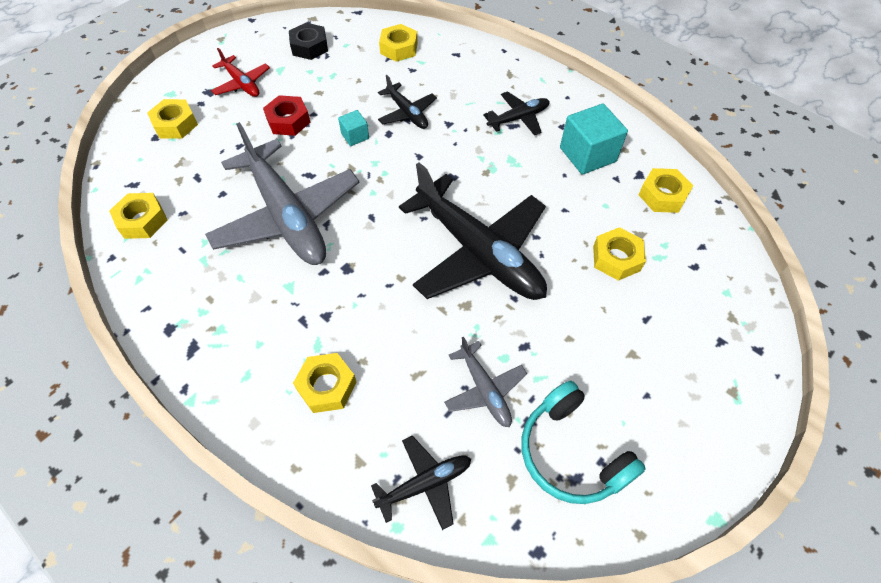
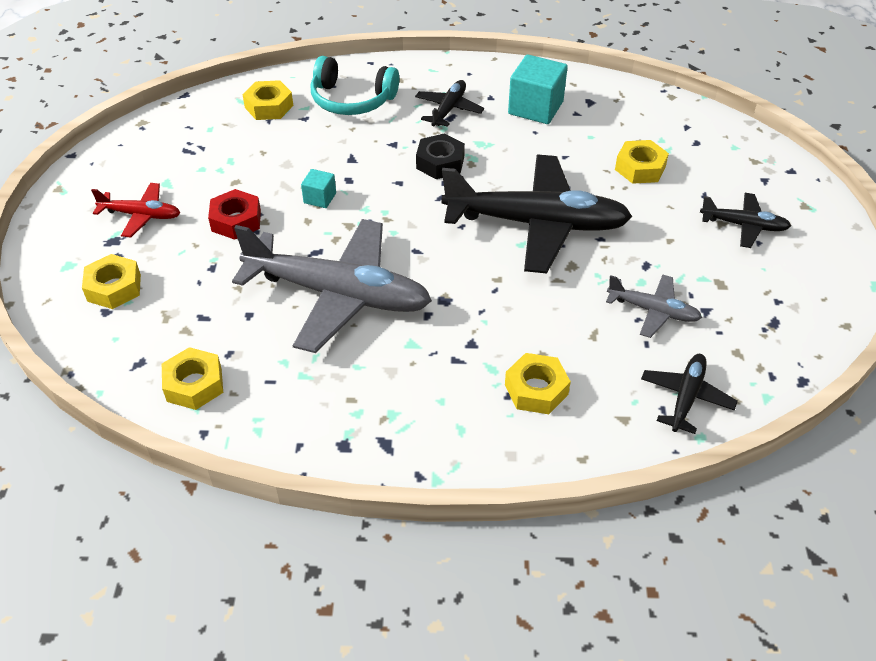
camera: 40 degrees left, 10 degrees down
black nut [289,23,328,60] -> black nut moved to [416,133,465,179]
black plane [378,75,437,129] -> black plane moved to [700,193,791,248]
turquoise headphones [521,381,646,504] -> turquoise headphones moved to [311,56,399,115]
yellow nut [639,168,693,213] -> none

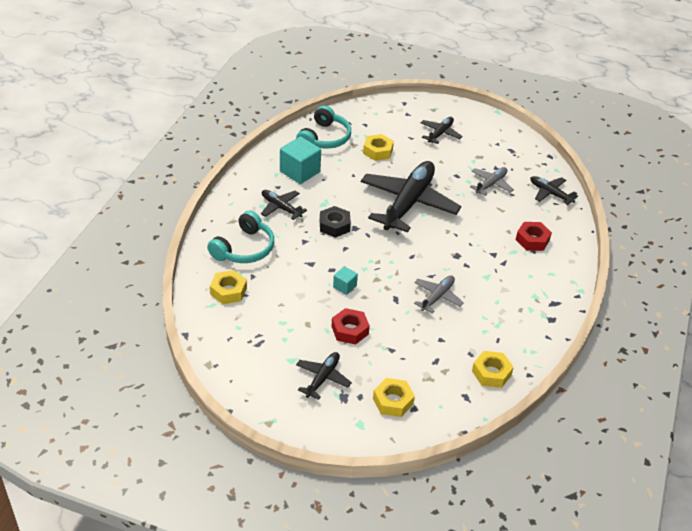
camera: 75 degrees left, 5 degrees down
red plane [91,183,180,238] -> black plane [296,352,352,400]
grey plane [232,219,432,353] -> grey plane [414,275,464,314], size x0.47
yellow nut [505,353,571,414] -> red nut [516,222,552,251]
none -> turquoise headphones [296,105,351,149]

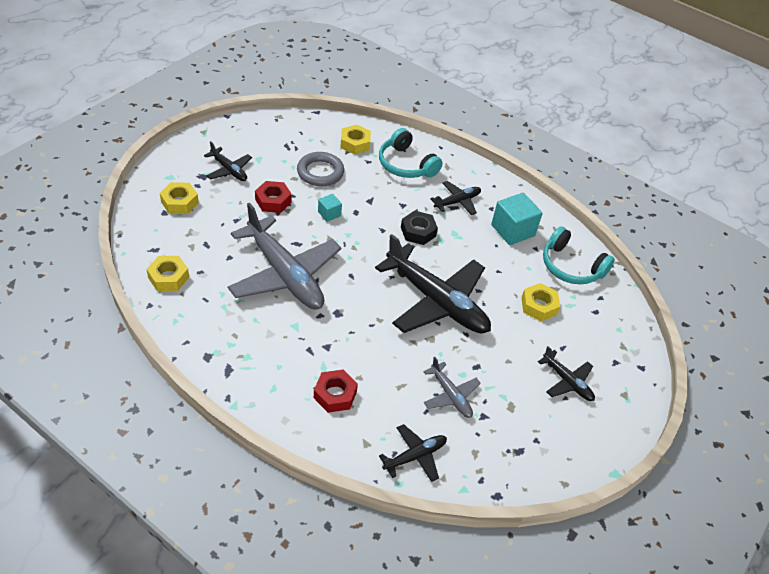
camera: 105 degrees right, 5 degrees up
grey plane [414,275,464,314] -> grey plane [228,203,341,310], size x2.12
none -> grey ring [297,152,344,186]

